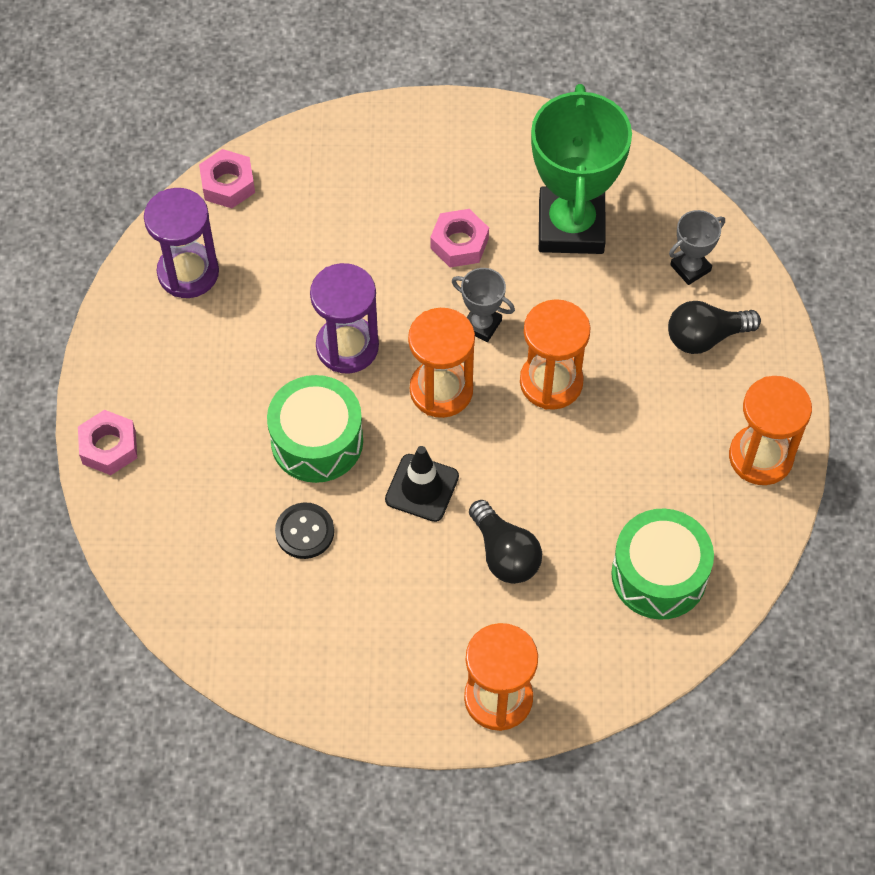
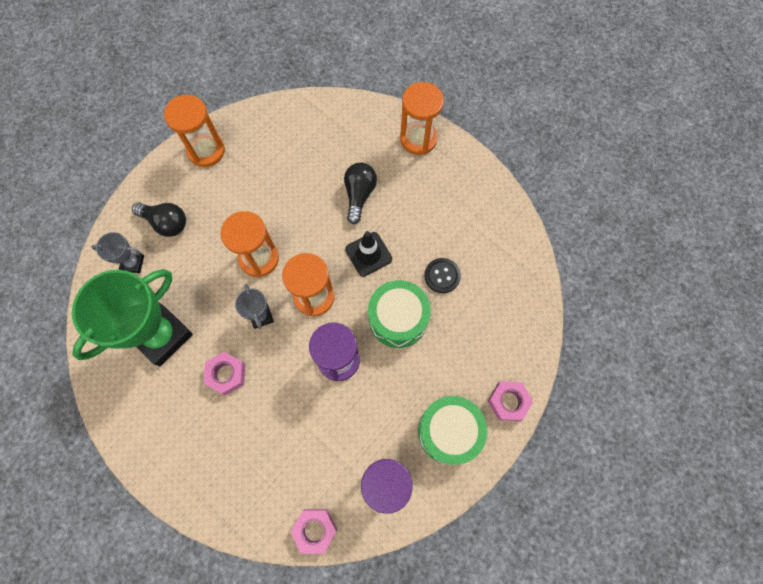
camera: 140 degrees left, 10 degrees up
green drum [611,508,714,620] -> green drum moved to [418,396,487,465]

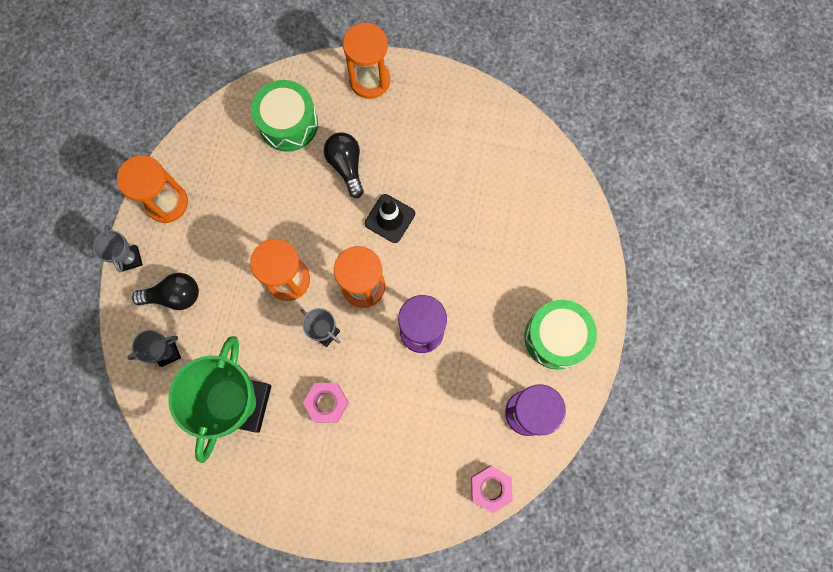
camera: 30 degrees left, 5 degrees up
green drum [368,280,431,348] -> green drum moved to [251,80,318,152]
black button [424,258,461,293] -> none
pink nut [488,381,534,421] -> none
none -> grey trophy [93,225,143,272]

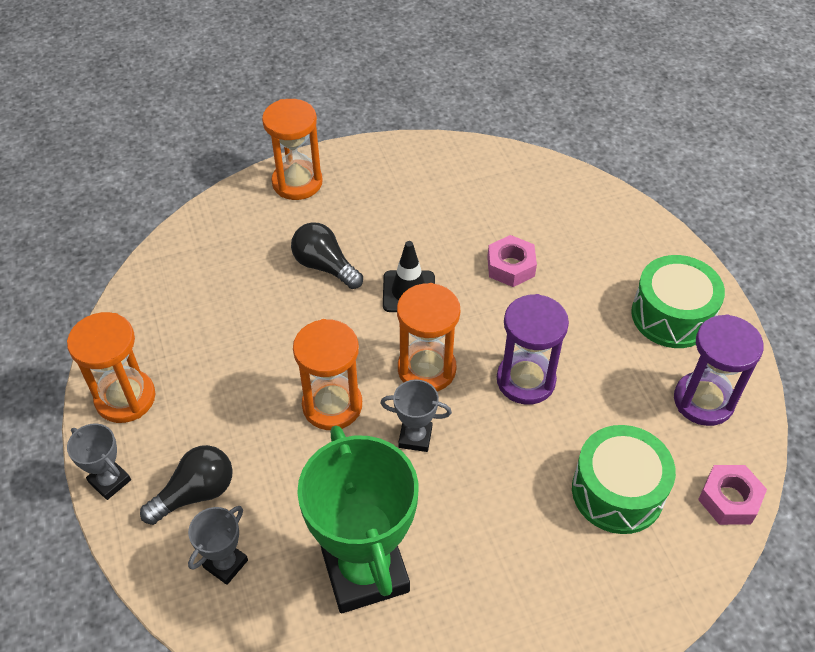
camera: 30 degrees left, 25 degrees down
green drum [251,80,318,152] -> green drum moved to [572,425,676,534]
pink nut [303,383,349,423] -> pink nut moved to [487,235,537,287]

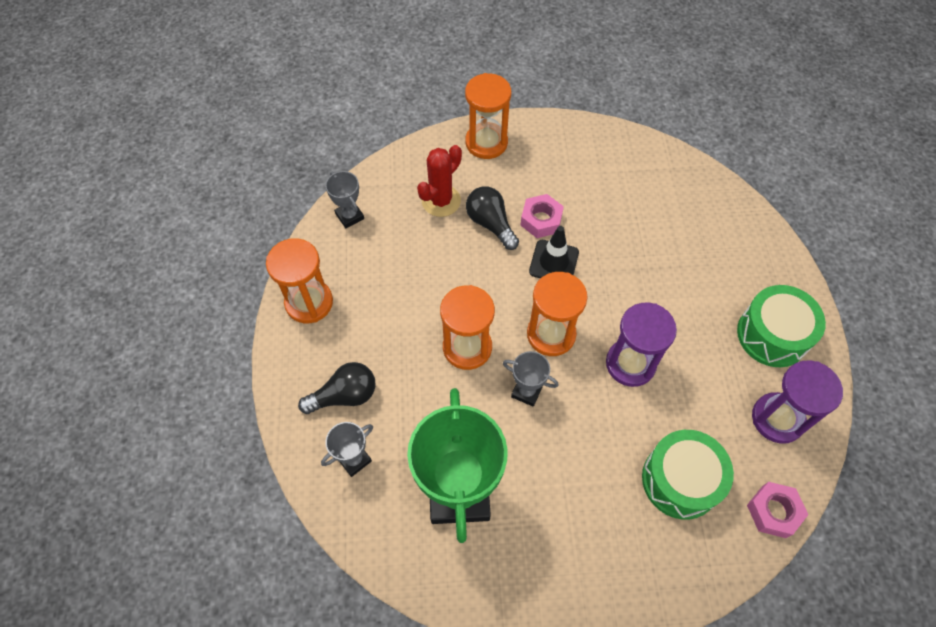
camera: 15 degrees right, 10 degrees up
grey trophy [67,423,131,500] -> grey trophy moved to [325,171,364,228]
pink nut [487,235,537,287] -> pink nut moved to [520,194,564,238]
none -> red cactus [417,145,462,217]

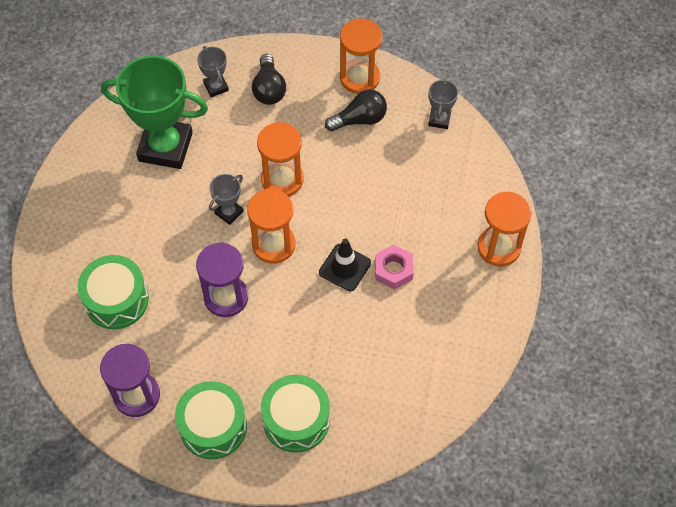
camera: 105 degrees right, 0 degrees up
grey trophy [325,171,364,228] -> grey trophy turned 60 degrees counterclockwise [428,77,458,129]
red cactus [417,145,462,217] -> none
black light bulb [466,186,519,250] -> black light bulb moved to [325,90,387,132]
pink nut [747,482,808,538] -> none
none -> green drum [261,375,330,453]

